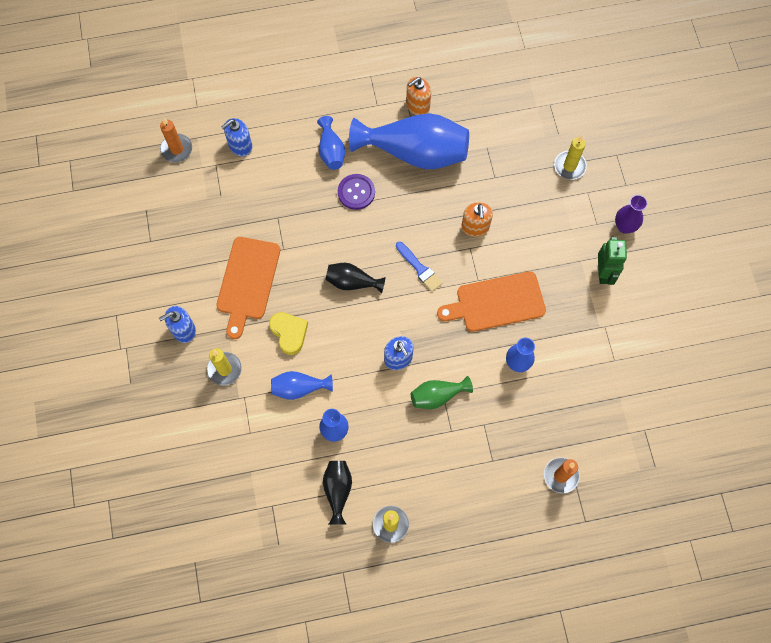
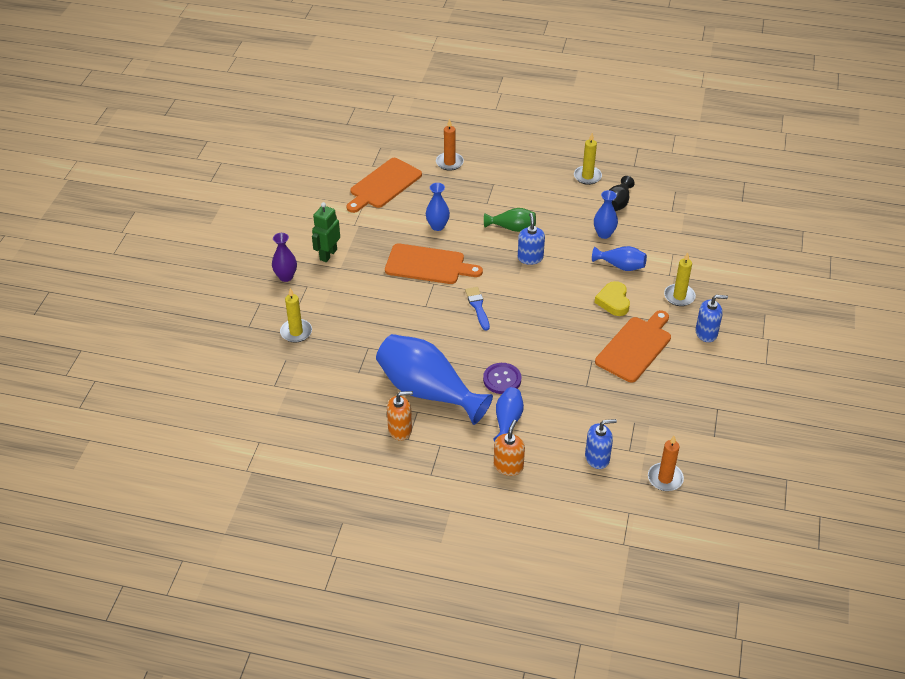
camera: 155 degrees left, 25 degrees down
black vase [325,263,386,293] -> none
orange soap dispenser [461,202,493,237] -> orange soap dispenser moved to [494,420,525,476]
none -> orange cutting board [347,158,422,213]

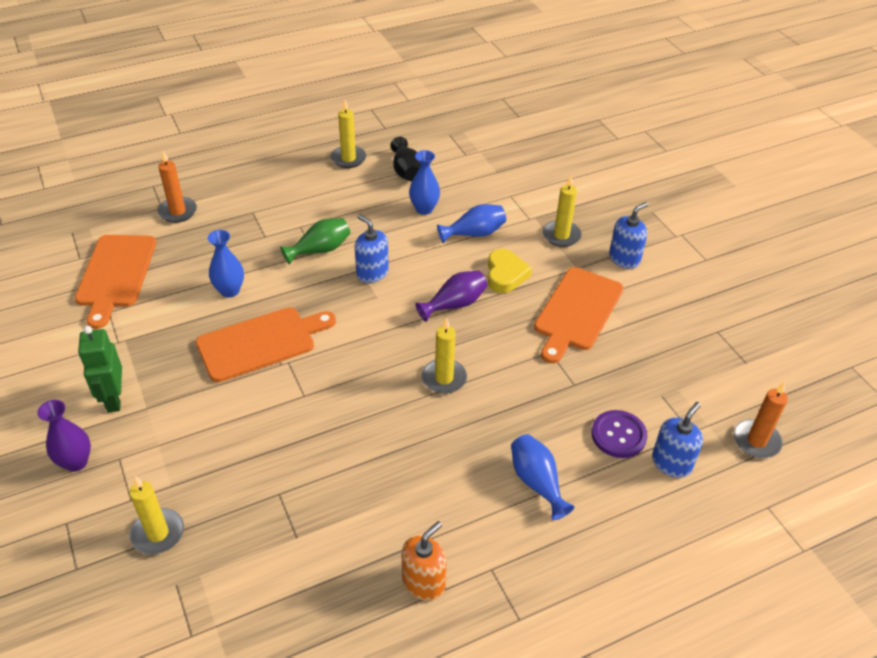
camera: 40 degrees left, 0 degrees up
blue vase [376,334,493,425] -> none
blue brush [465,287,490,331] -> none
purple button [483,363,522,394] -> purple button moved to [591,410,648,458]
orange soap dispenser [494,420,525,476] -> none
yellow heart [594,281,630,316] -> yellow heart turned 135 degrees counterclockwise [488,249,532,293]
orange cutting board [595,310,671,382] -> orange cutting board turned 150 degrees counterclockwise [534,267,623,364]
none -> purple vase [416,271,487,322]
none -> yellow candle [422,317,467,394]

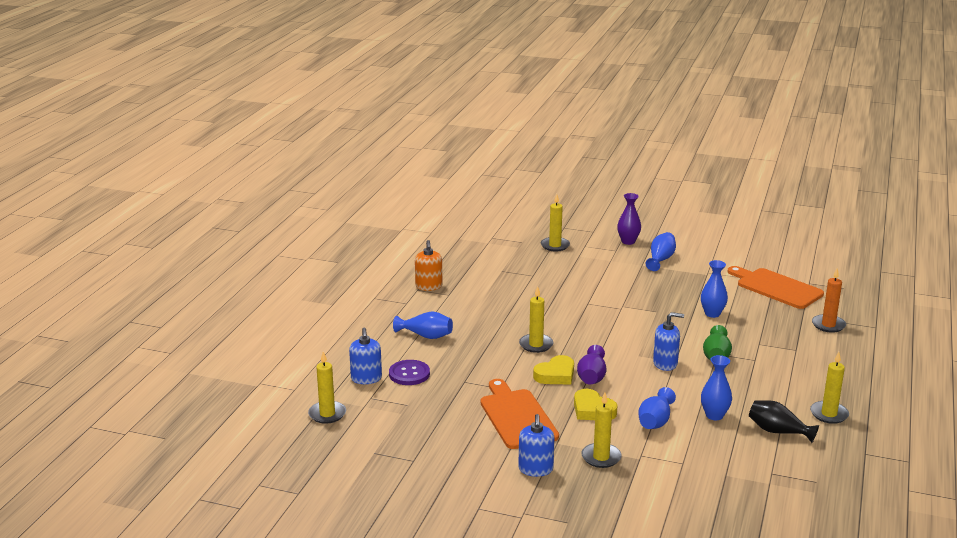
camera: 135 degrees right, 20 degrees down
green robot [78,326,122,413] -> blue vase [646,232,676,271]
orange cutting board [196,307,336,382] -> none
orange candle [734,382,788,458] -> yellow candle [308,351,346,424]
none -> yellow heart [533,355,574,385]

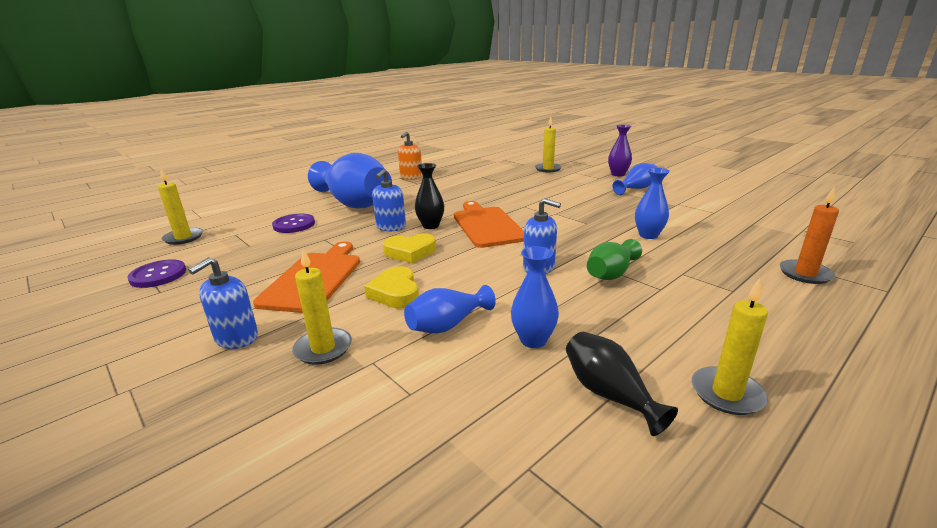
camera: 30 degrees right, 0 degrees up
blue soap dispenser [349,328,382,384] -> blue soap dispenser moved to [372,169,406,231]
blue vase [393,312,453,339] -> blue vase [308,153,392,208], size x2.07
yellow candle [519,286,553,353] -> black vase [415,163,444,229]
purple vase [577,345,607,384] -> none
orange cutting board [728,266,824,309] -> orange cutting board moved to [454,201,524,248]
none -> purple button [127,259,186,288]

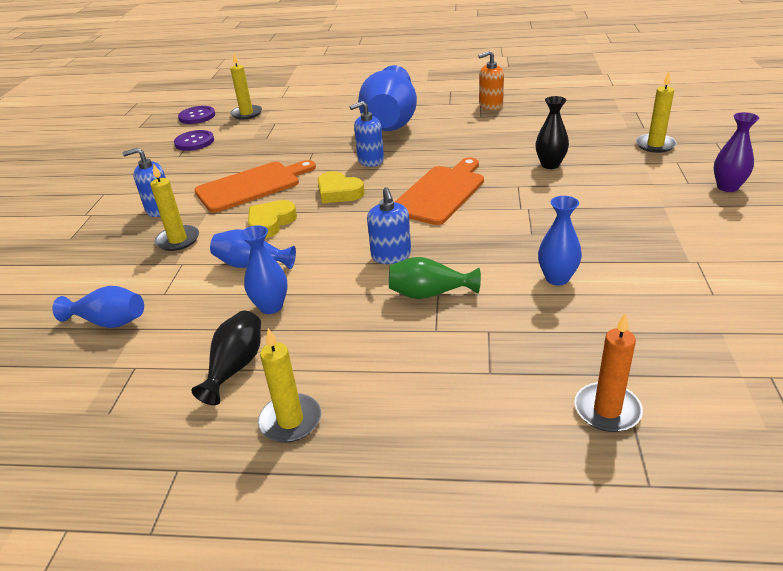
camera: 50 degrees right, 10 degrees up
purple button [272,214,315,233] -> purple button moved to [178,106,215,124]
black vase [415,163,444,229] -> black vase moved to [535,96,569,169]
blue vase [612,163,657,195] -> blue vase moved to [52,286,144,328]

